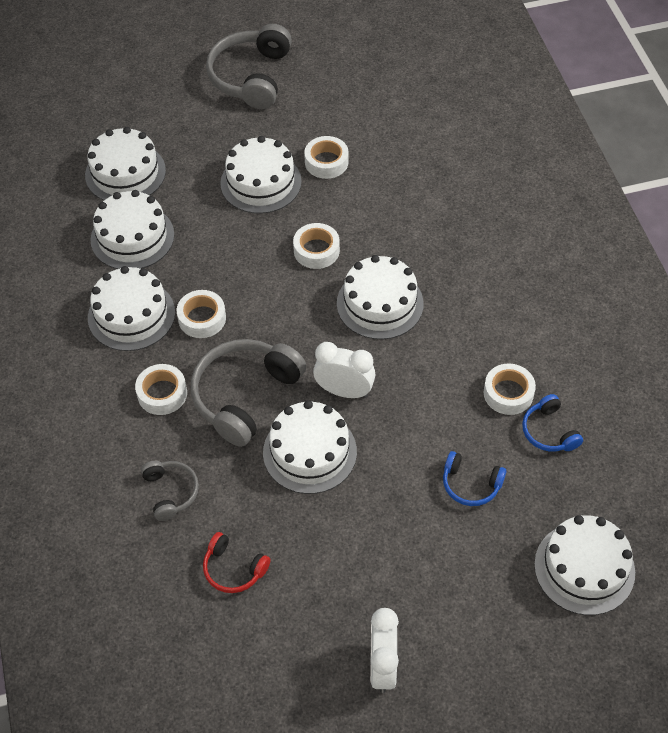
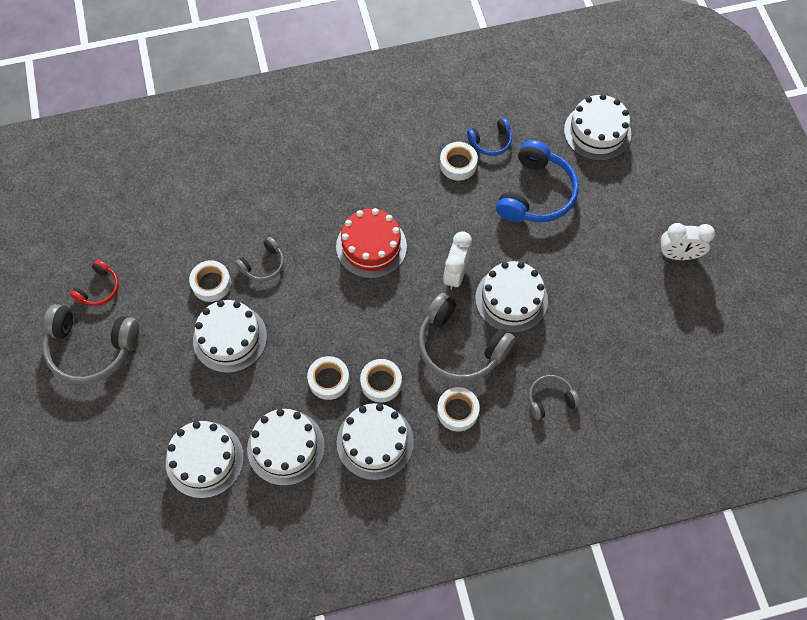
camera: 90 degrees left, 10 degrees up
red headphones [203,532,270,593] -> red headphones moved to [70,260,119,306]
white tape [293,223,340,269] -> white tape moved to [307,356,349,400]
white cake [337,255,424,340] -> red cake [336,208,407,279]
blue headphones [443,451,506,506] -> blue headphones [496,140,579,222], size x1.91
none -> grey headphones [235,237,284,281]

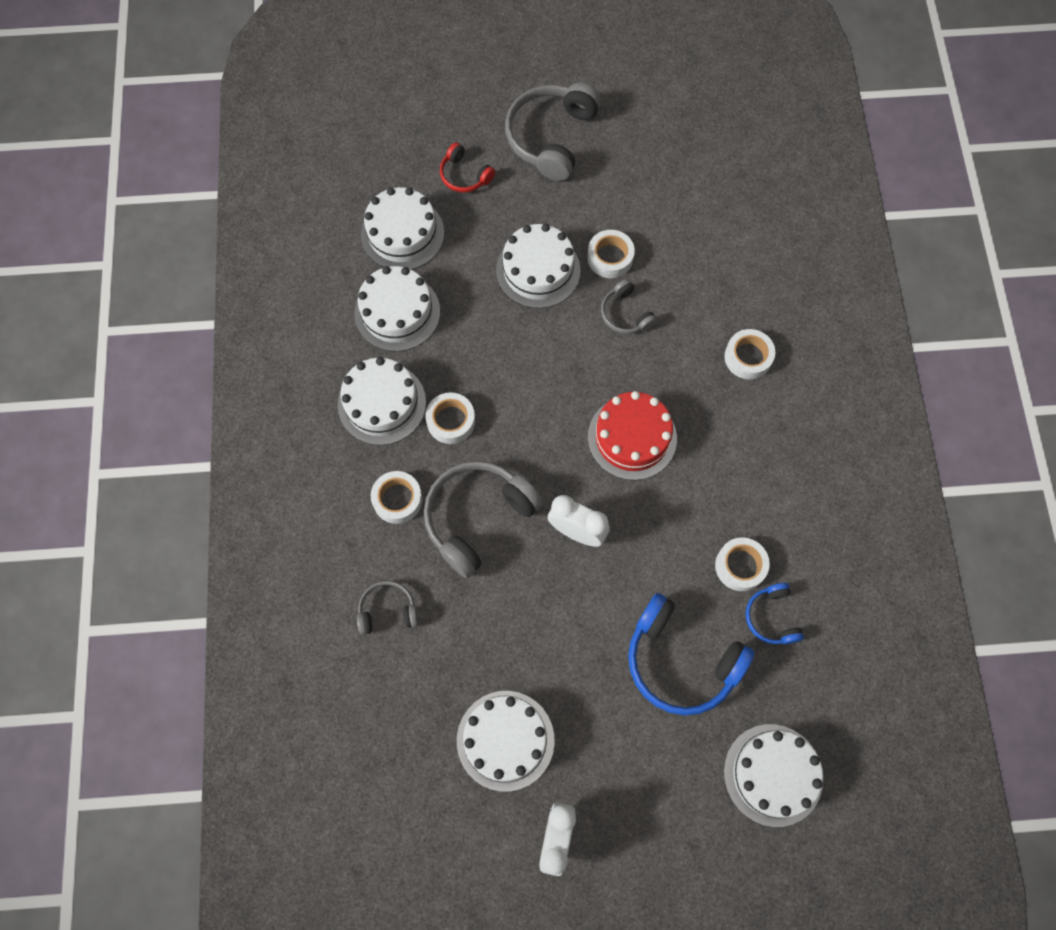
camera: 100 degrees right, 5 degrees up
red headphones [70,260,119,306] -> red headphones moved to [440,142,495,192]
white tape [307,356,349,400] -> white tape moved to [724,329,775,379]
white cake [475,261,548,333] -> white cake moved to [457,691,555,792]
grey headphones [529,375,580,420] -> grey headphones turned 90 degrees counterclockwise [357,581,418,635]

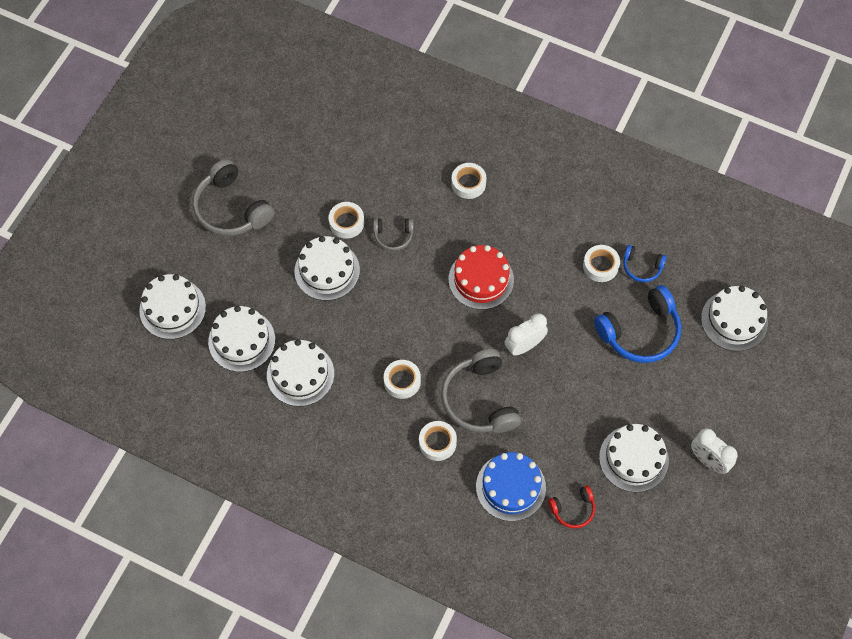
camera: 60 degrees left, 5 degrees down
white cake [338,357,426,445] -> white cake moved to [139,274,206,339]
grey headphones [357,581,418,635] -> blue cake [476,452,546,521]
red headphones [440,142,495,192] -> red headphones moved to [548,485,595,528]

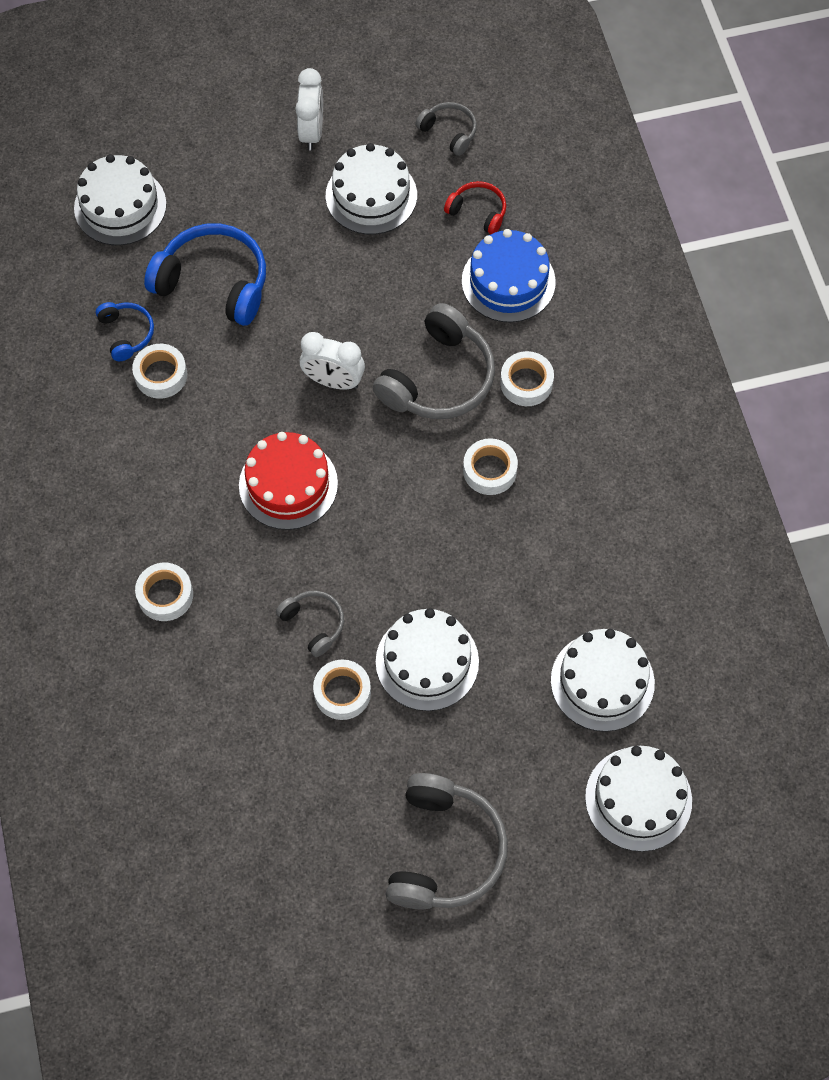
camera: 130 degrees left, 0 degrees up
white cake [267,339,334,406] -> none
none -> grey headphones [416,102,477,156]

